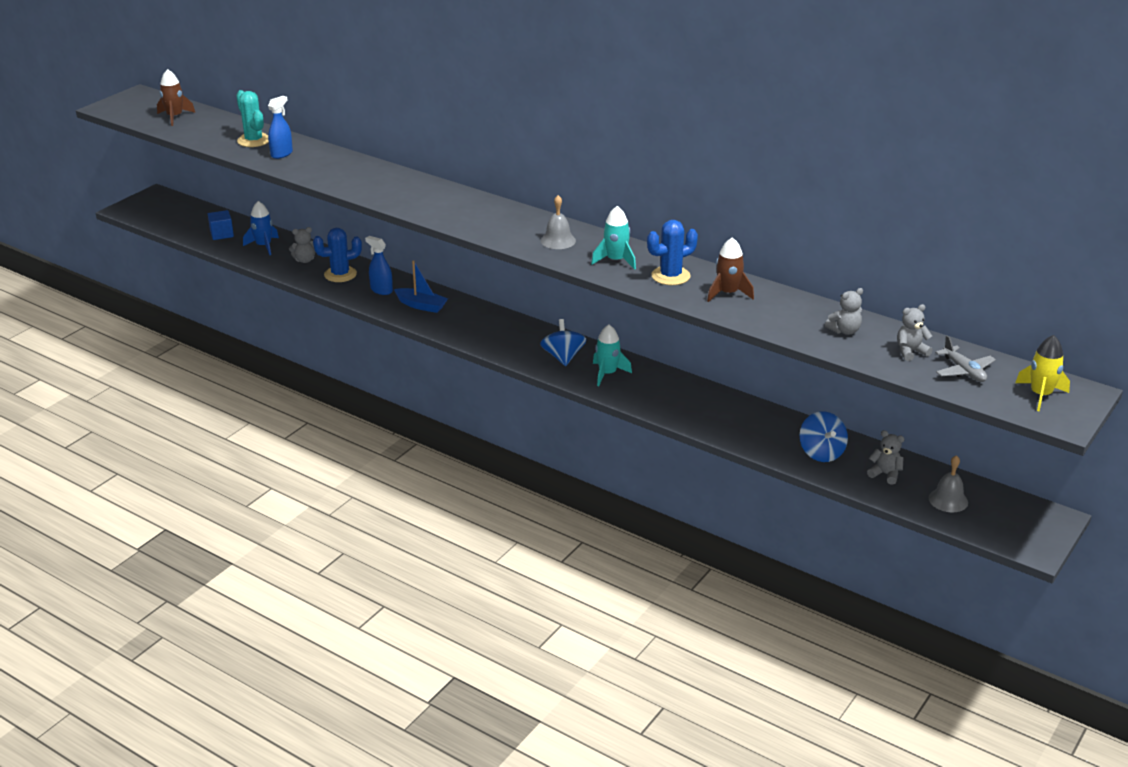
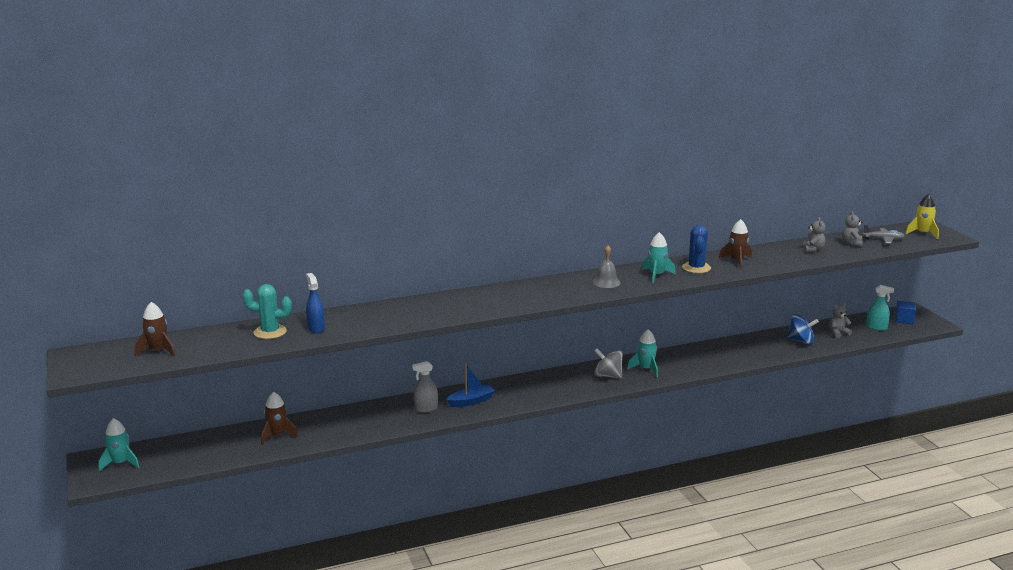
camera: 55 degrees left, 10 degrees down
blue cube [208,210,234,240] -> blue cube moved to [895,301,916,324]
blue rocket [243,201,279,255] -> brown rocket [261,392,298,445]
grey teddy bear [289,227,315,263] -> none
blue cactus [313,228,362,282] -> none
blue spray bottle [365,236,393,295] -> grey spray bottle [412,361,438,413]
blue spinning top [540,319,586,366] -> grey spinning top [594,348,623,379]
grey bell [928,455,968,512] -> turquoise spray bottle [866,285,894,331]
none -> turquoise rocket [99,418,139,472]

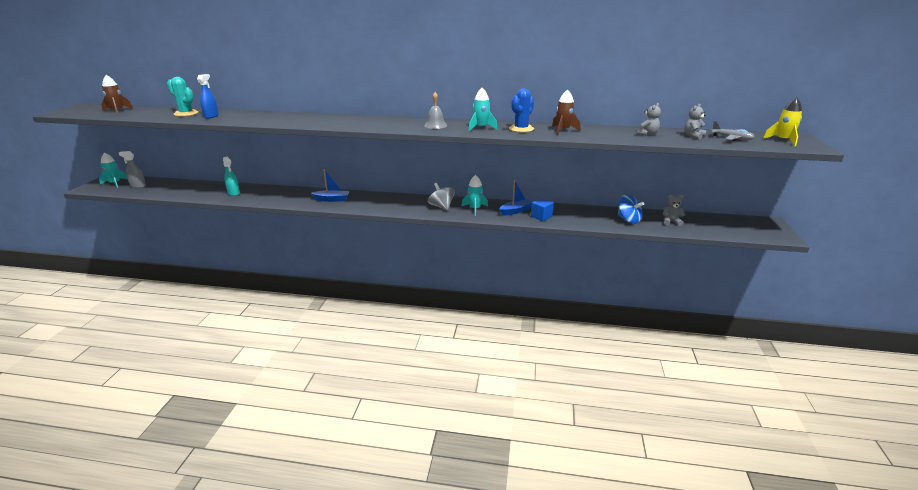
camera: 30 degrees right, 5 degrees up
brown rocket [261,392,298,445] -> none
grey spray bottle [412,361,438,413] -> grey spray bottle moved to [119,151,146,188]
turquoise spray bottle [866,285,894,331] -> turquoise spray bottle moved to [223,157,240,196]
blue cube [895,301,916,324] -> blue cube moved to [531,198,554,221]
none -> blue boat [499,180,533,215]

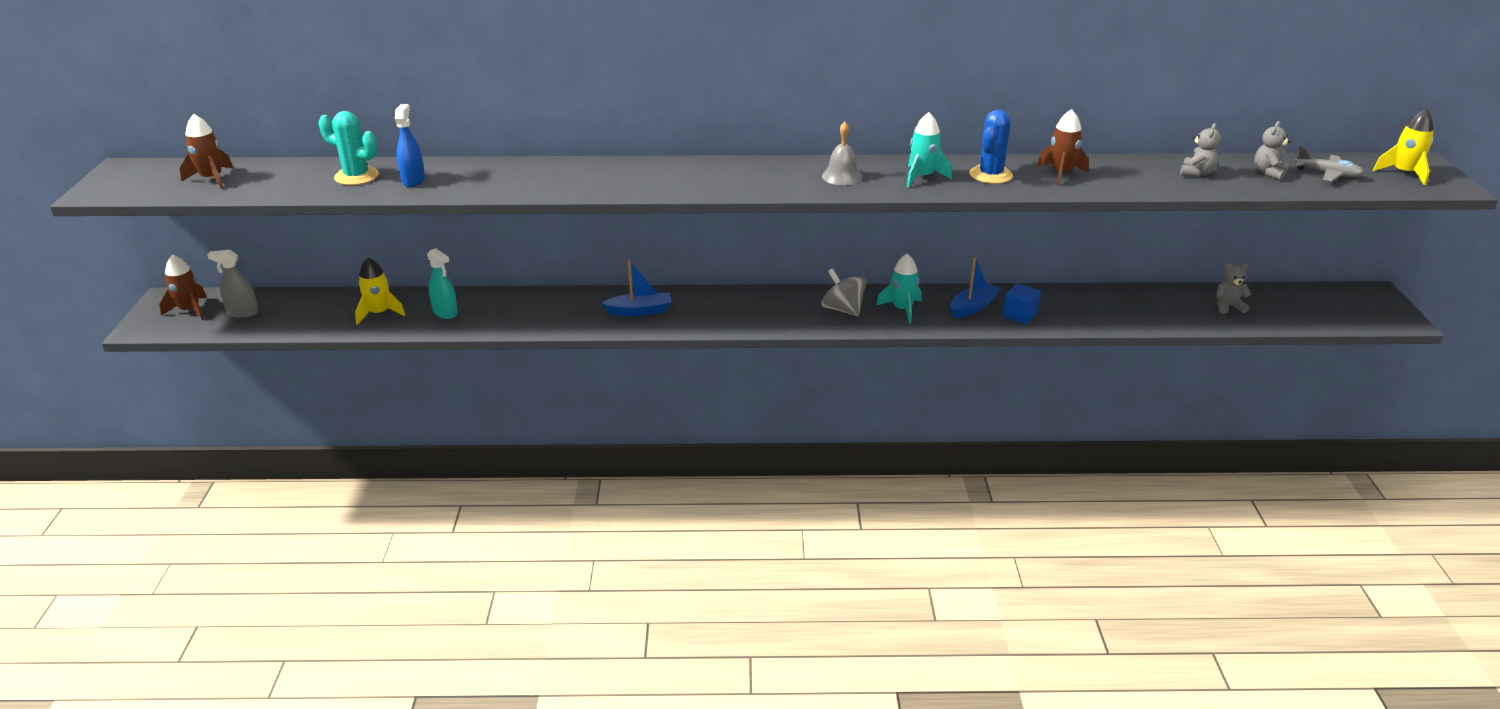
camera: 10 degrees left, 5 degrees up
turquoise rocket [99,152,127,188] -> brown rocket [159,254,207,320]
blue spinning top [618,195,644,224] -> none
none -> yellow rocket [355,257,406,325]

